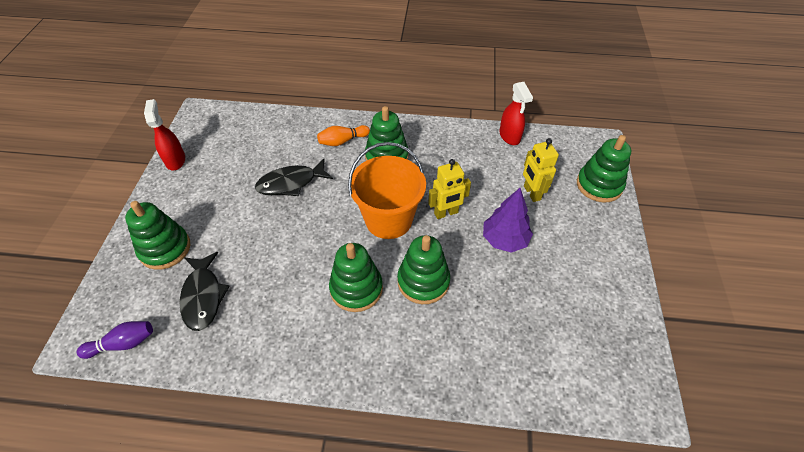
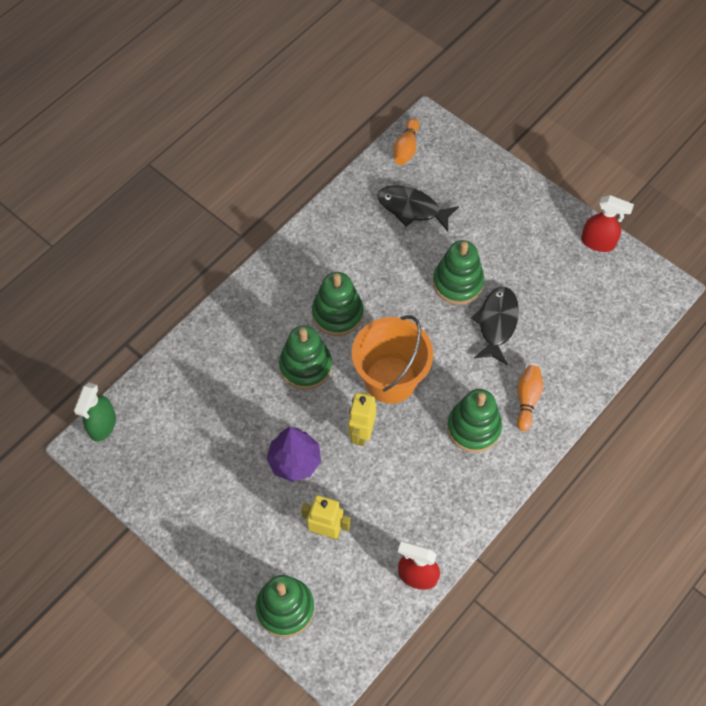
camera: 125 degrees right, 10 degrees up
purple bowling pin [77,321,153,359] -> orange bowling pin [393,118,419,165]
green stacking toy [125,201,190,270] -> green stacking toy moved to [433,240,484,305]
none -> green spray bottle [74,383,116,442]

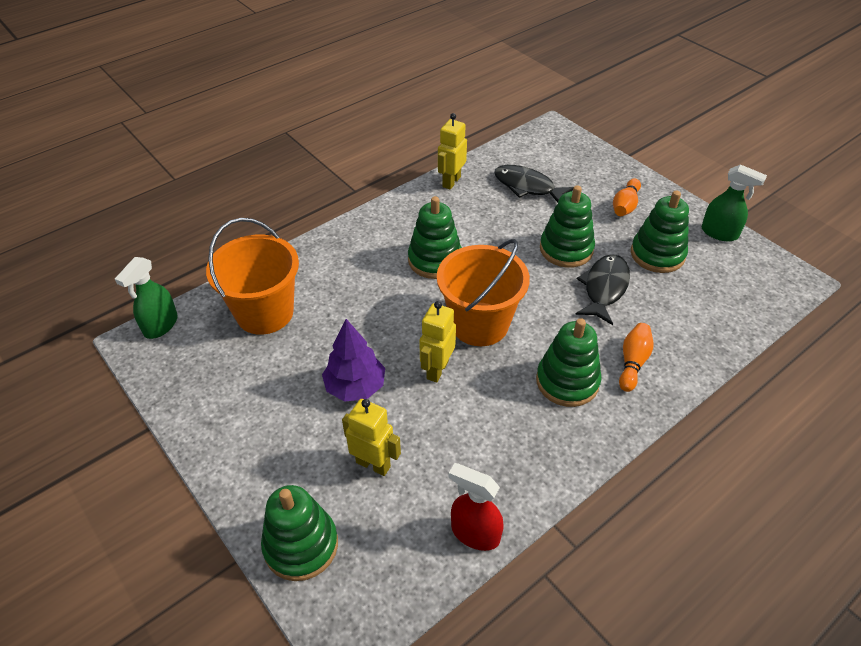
camera: 10 degrees right, 15 degrees down
green stacking toy [279,325,332,390] -> green stacking toy moved to [631,191,689,273]
orange bowling pin [393,118,419,165] -> orange bowling pin moved to [613,178,641,216]
red spray bottle [581,195,634,252] -> green spray bottle [702,164,767,241]
none -> orange bucket [206,218,299,335]
none -> yellow robot [438,113,467,190]

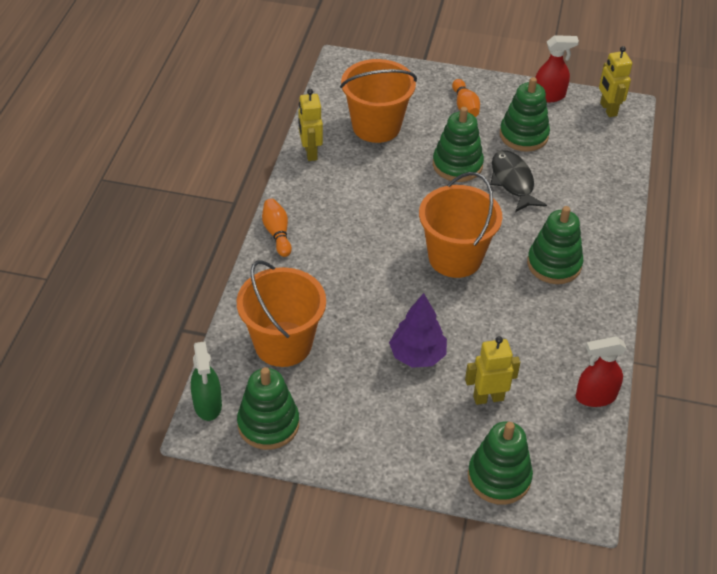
camera: 40 degrees left, 0 degrees up
green stacking toy [408,196,462,279] -> green stacking toy moved to [237,367,299,450]
yellow robot [419,301,456,383] -> yellow robot moved to [599,46,632,117]
black fish [494,165,574,202] -> orange bucket [340,59,417,143]
orange bowling pin [619,323,653,392] -> orange bowling pin moved to [262,199,292,257]
green spray bottle [702,164,767,241] -> red spray bottle [535,35,579,102]

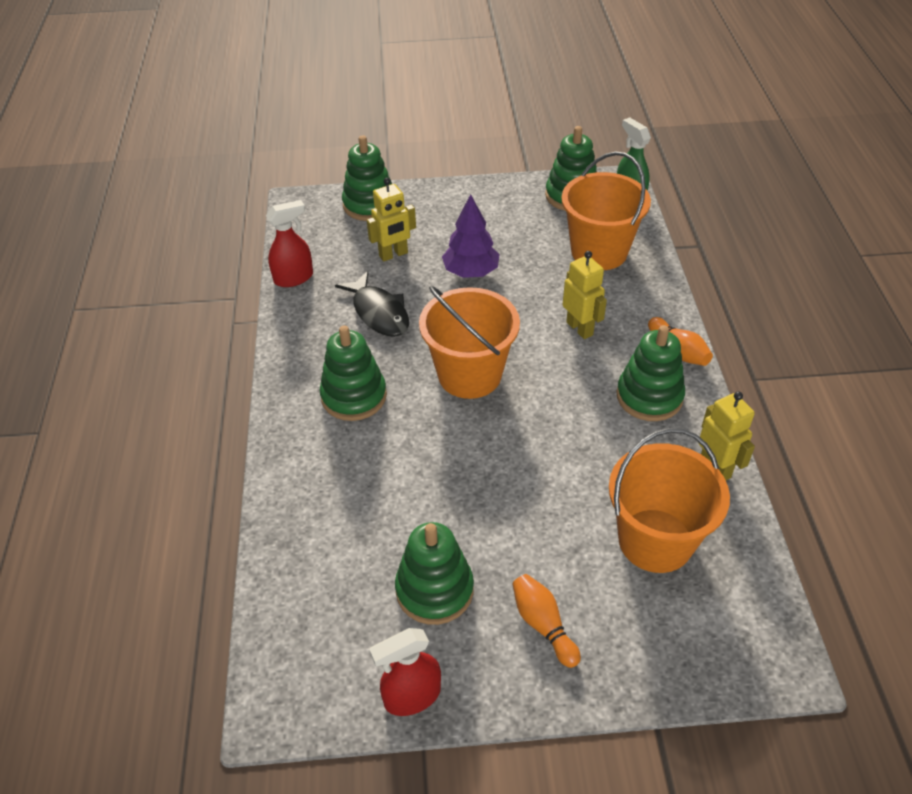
camera: 165 degrees right, 0 degrees up
green stacking toy [433,107,484,182] -> green stacking toy moved to [616,325,685,421]
black fish [490,150,547,212] -> black fish moved to [335,271,409,337]
yellow robot [599,46,632,117] -> yellow robot moved to [563,251,607,339]

